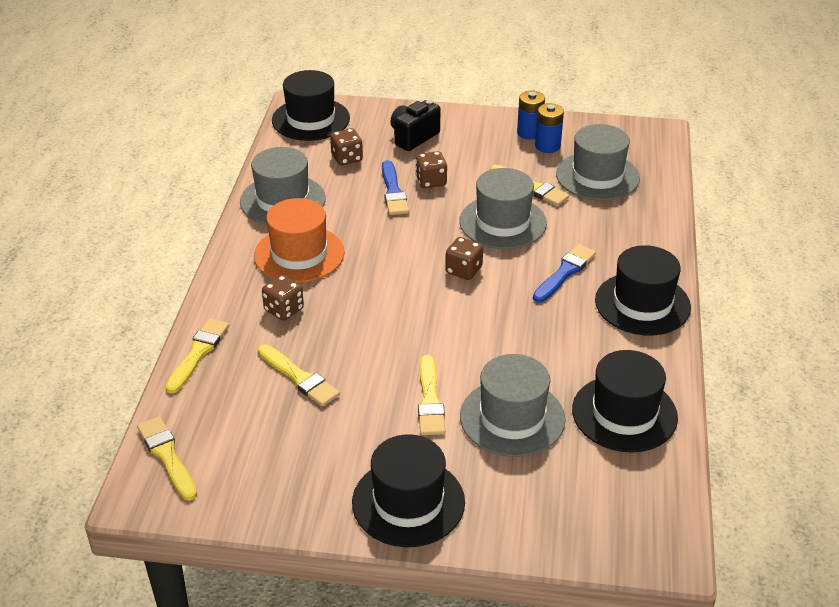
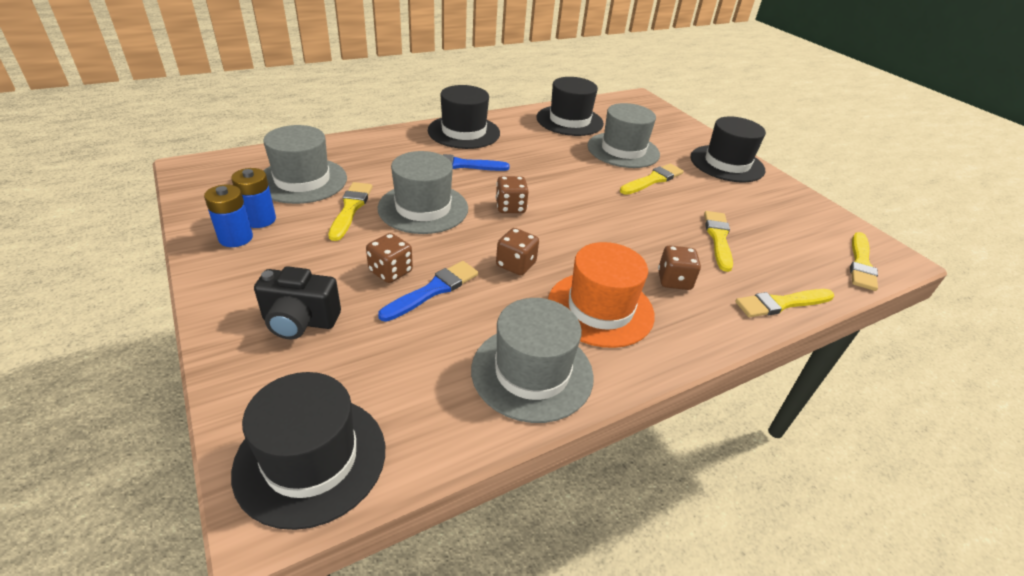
camera: 130 degrees left, 0 degrees up
brown dice [330,128,363,165] -> brown dice moved to [496,228,539,275]

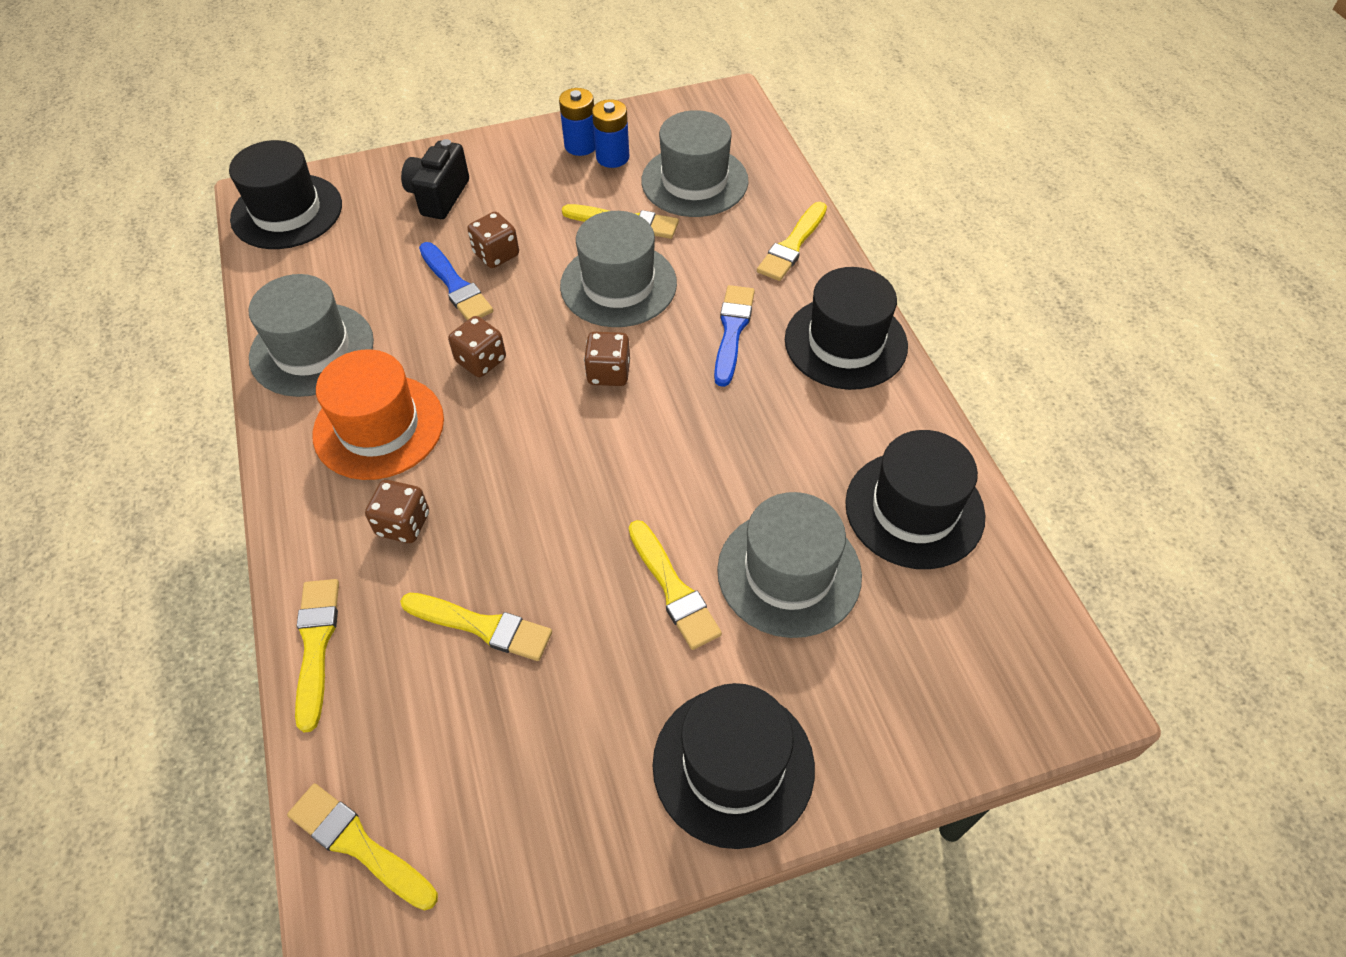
camera: 105 degrees right, 15 degrees up
none -> yellow brush [757,202,827,281]

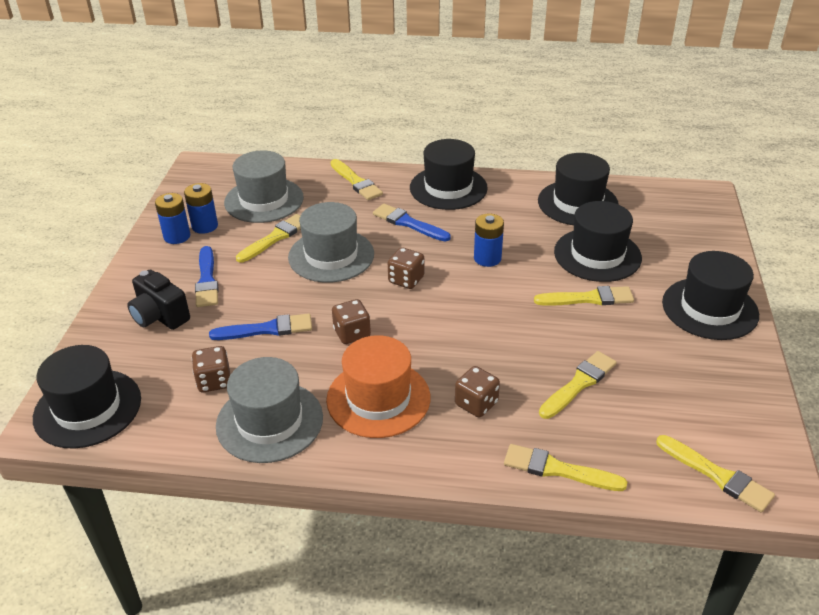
camera: 65 degrees left, 15 degrees down
yellow brush [287,784,438,911] -> yellow brush turned 105 degrees counterclockwise [656,435,775,513]
brown dice [467,212,519,268] -> brown dice moved to [192,346,230,392]
grey hat [717,492,862,638] -> black hat [554,201,642,282]
none -> blue brush [195,246,219,307]
none -> blue battery [474,214,504,267]

